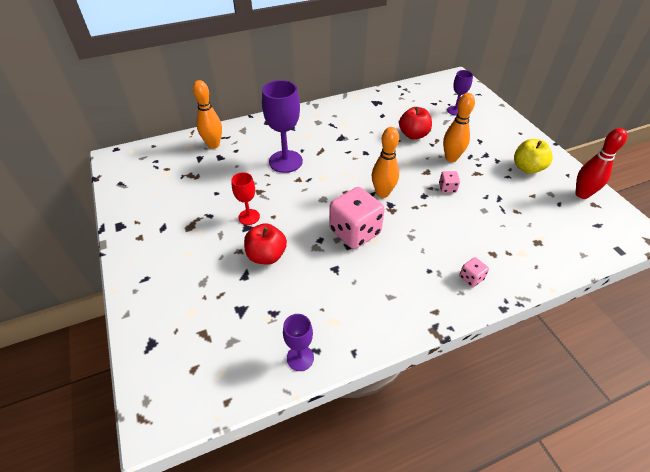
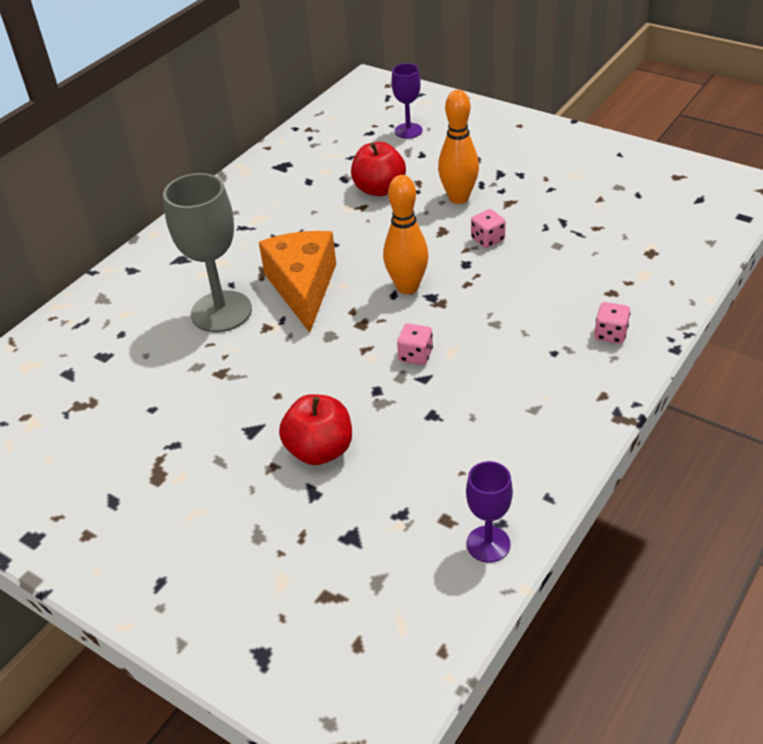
camera: 30 degrees left, 5 degrees down
orange bowling pin [193,80,222,149] -> none
red goblet [231,172,260,225] -> none
purple goblet [262,80,303,173] -> grey goblet [163,173,252,332]
pink dice [329,187,385,249] -> pink dice [397,323,433,365], size x0.45
yellow apple [514,139,553,174] -> none
red bowling pin [575,128,627,199] -> none
none -> orange cheese [259,231,336,333]

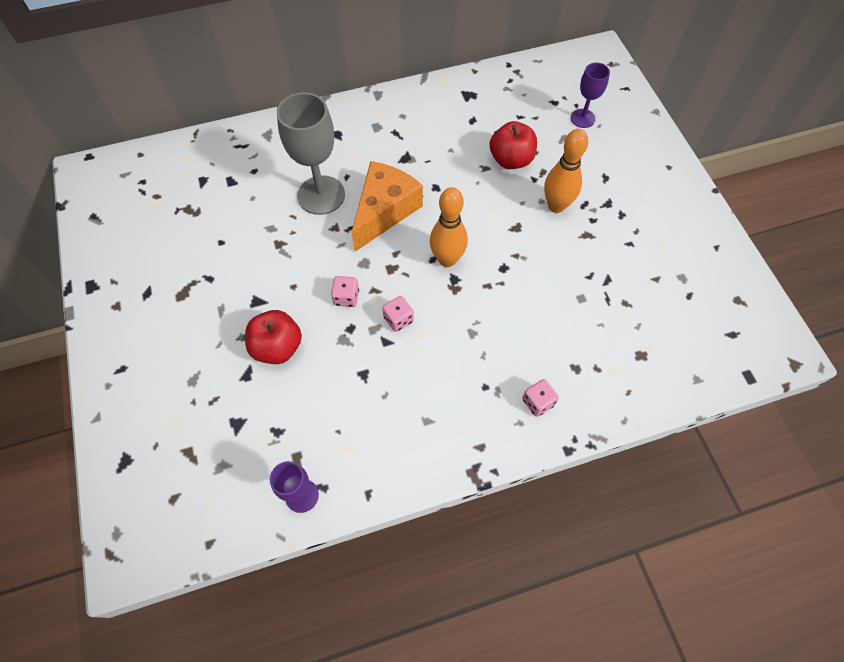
camera: 35 degrees right, 20 degrees up
pink dice [471,209,506,248] -> pink dice moved to [331,276,359,307]

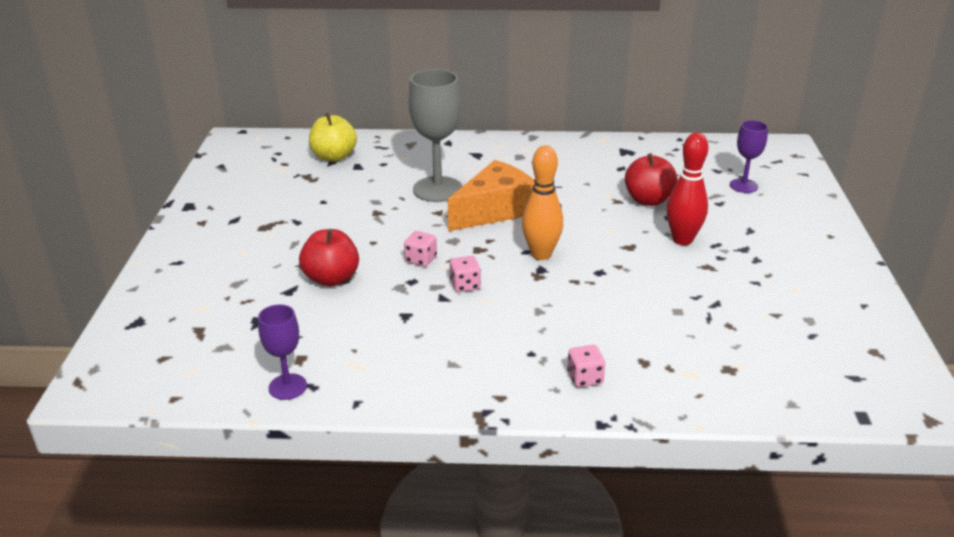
camera: 20 degrees right, 30 degrees down
orange bowling pin [544,129,588,213] -> red bowling pin [666,132,708,245]
none -> yellow apple [309,113,357,162]

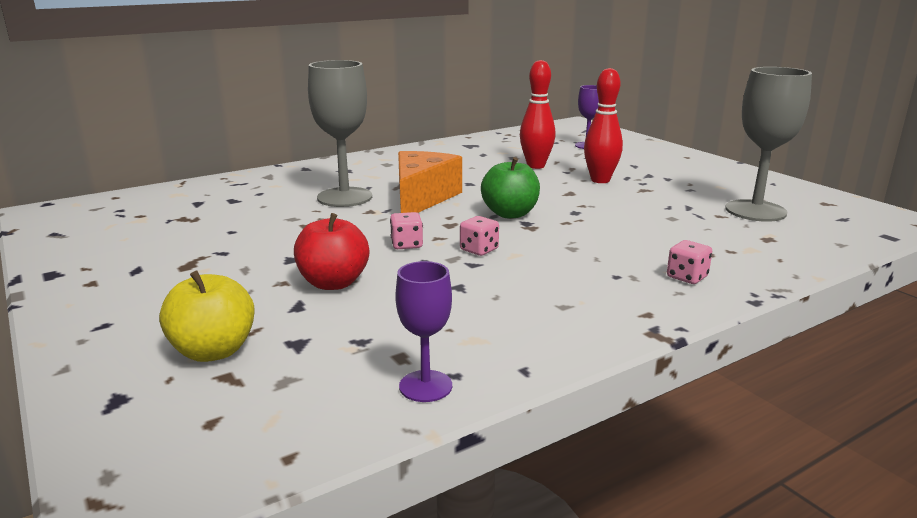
camera: 35 degrees left, 10 degrees down
yellow apple [309,113,357,162] -> yellow apple moved to [159,271,255,362]
orange bowling pin [522,145,563,260] -> green apple [481,157,540,218]
red apple [625,153,678,206] -> red bowling pin [520,60,555,169]
none -> grey goblet [725,67,812,222]

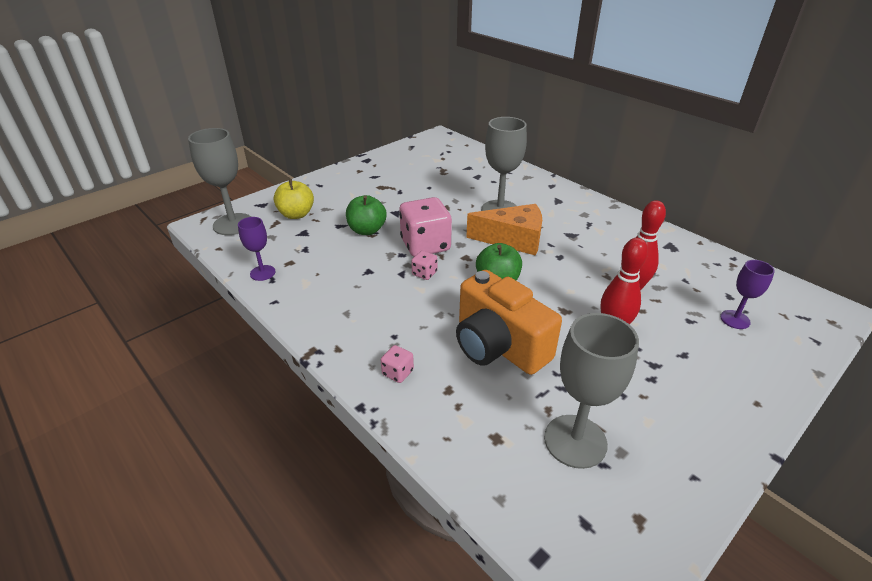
camera: 80 degrees right, 15 degrees up
red apple [294,213,369,290] -> green apple [346,195,387,235]
pink dice [390,212,423,249] -> pink dice [399,197,452,257], size x2.24
none -> grey goblet [188,128,251,235]
none -> orange camera [456,270,562,375]

